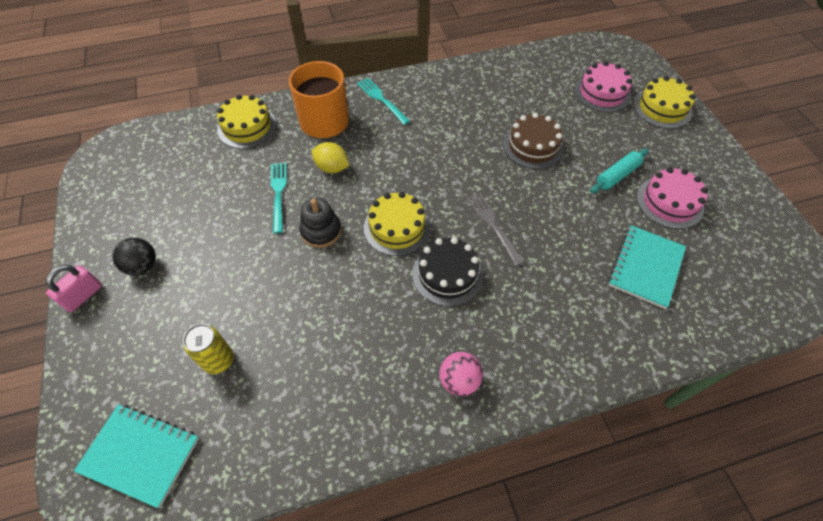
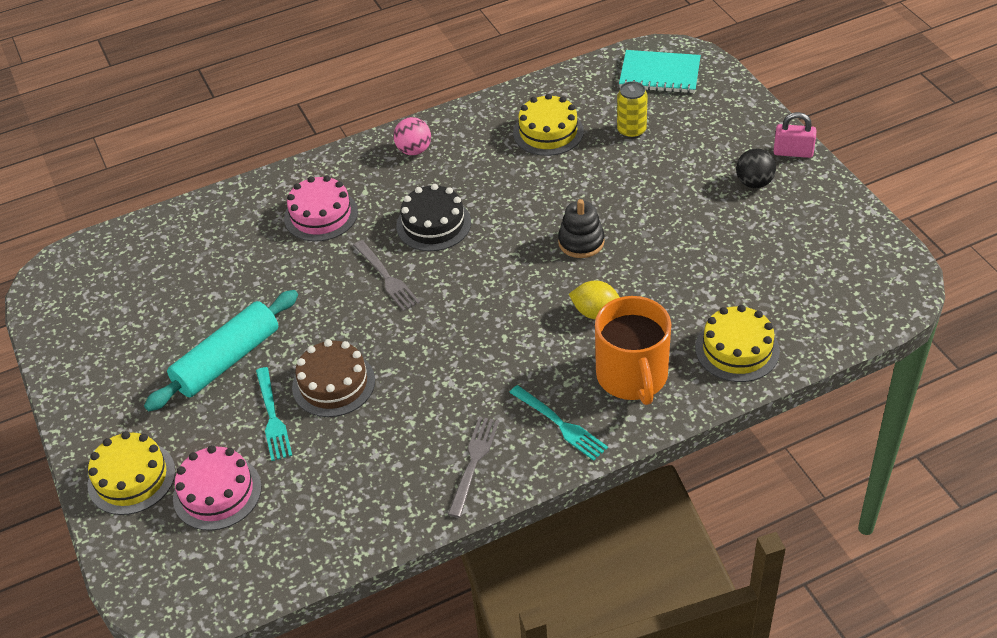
camera: 175 degrees right, 10 degrees down
pink padlock [46,265,102,312] -> pink padlock turned 75 degrees clockwise [774,112,816,158]
turquoise fork [271,163,287,233] -> turquoise fork moved to [256,367,292,461]
yellow cake [364,192,431,256] -> yellow cake moved to [513,94,584,156]
turquoise rolling pin [590,148,649,193] -> turquoise rolling pin [144,290,298,411], size x1.72
turquoise notebook [609,225,686,309] -> none
pink cake [637,167,708,229] -> pink cake moved to [284,175,358,242]
none -> grey fork [448,417,499,518]

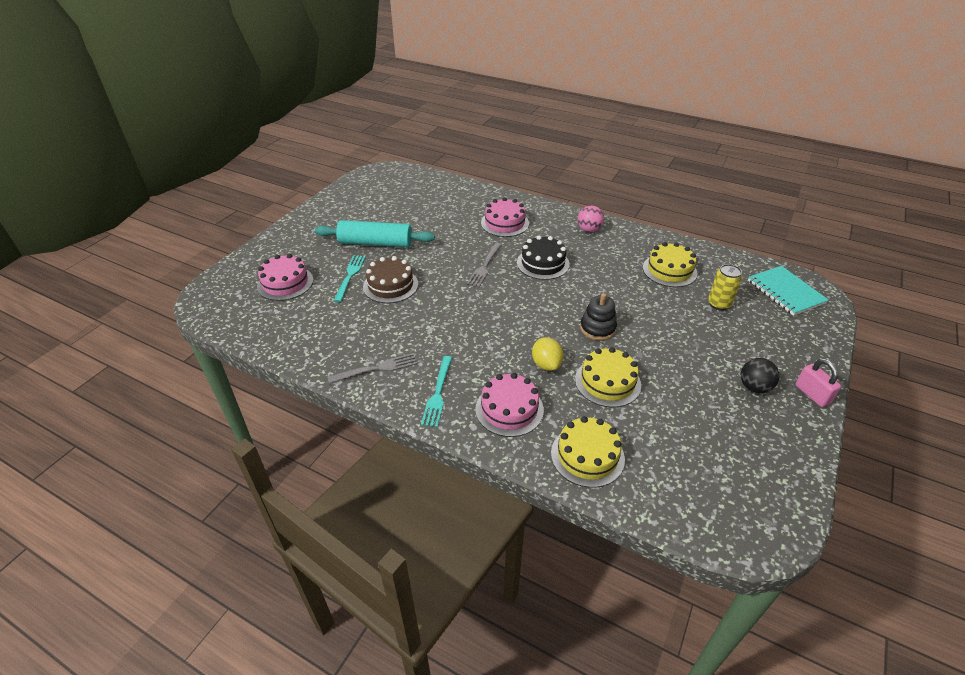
camera: 50 degrees right, 5 degrees down
yellow cake [88,431,175,515] -> yellow cake moved to [575,347,641,407]
turquoise fork [256,367,292,461] -> turquoise fork turned 150 degrees clockwise [333,255,366,302]
orange mug [595,296,671,405] -> pink cake [475,373,544,437]

